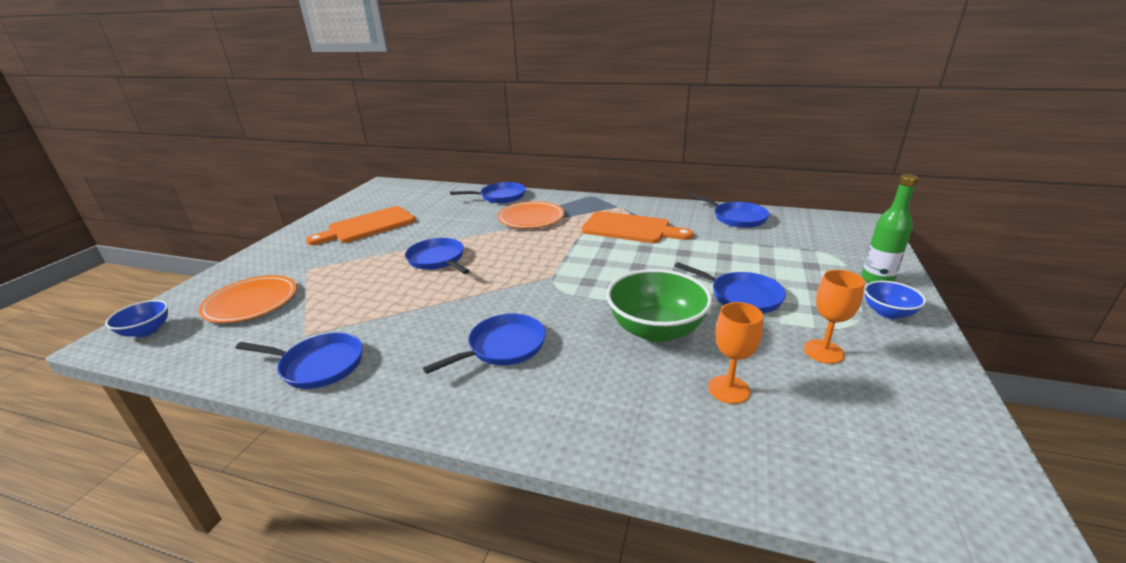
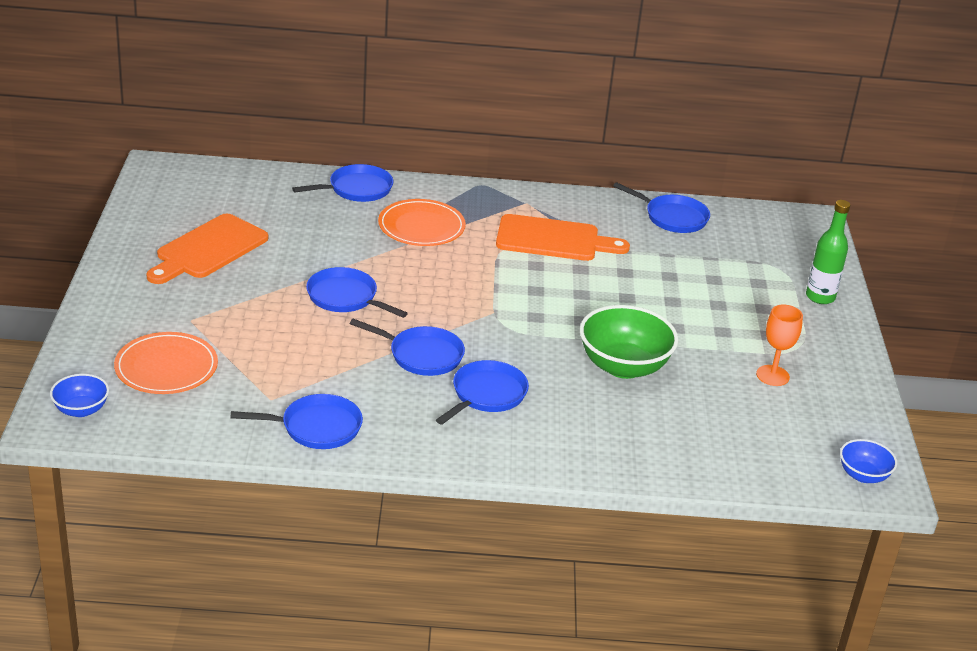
camera: 20 degrees left, 5 degrees up
blue pan [675,262,786,313] -> blue pan moved to [350,319,465,376]
orange goblet [708,302,763,404] -> none
blue bowl [864,281,926,319] -> blue bowl moved to [840,439,897,483]

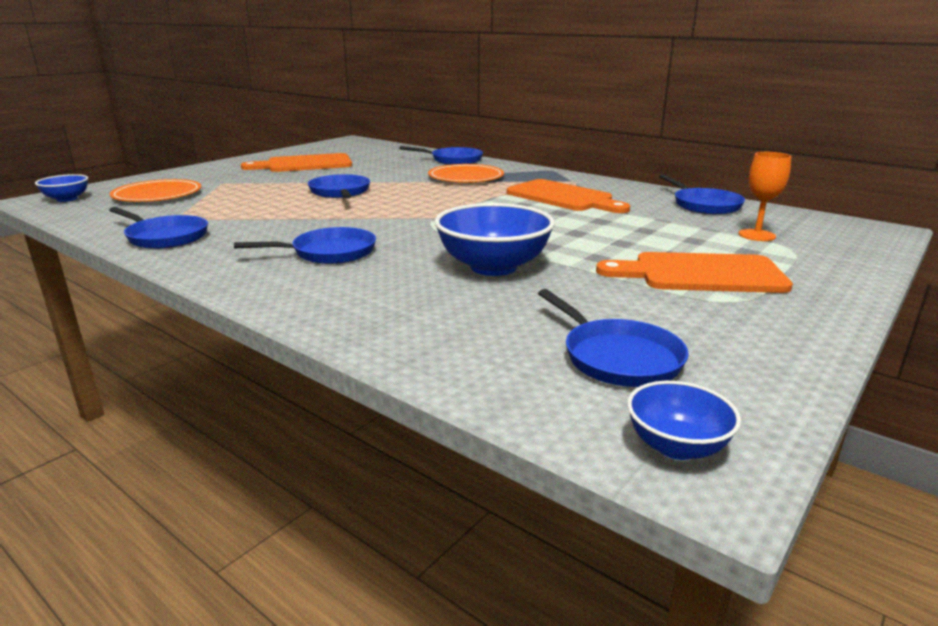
camera: 40 degrees right, 10 degrees down
blue pan [350,319,465,376] -> blue pan moved to [538,289,689,387]
green bowl [580,305,678,379] -> blue bowl [435,203,555,276]
orange goblet [756,305,803,386] -> orange goblet moved to [738,152,792,241]
green bottle [806,200,850,304] -> none
none -> orange cutting board [596,252,793,293]

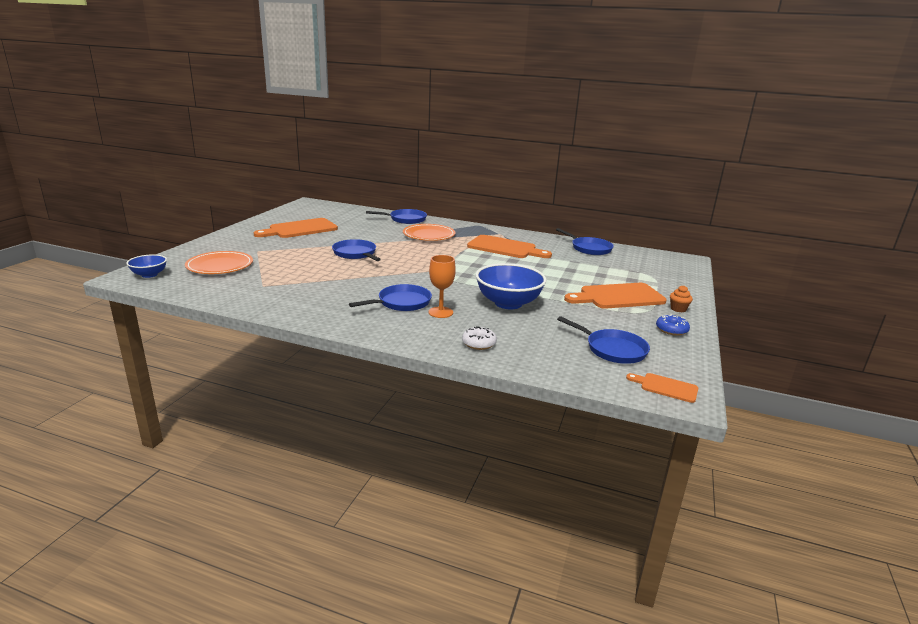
camera: 20 degrees left, 0 degrees up
blue pan [109,207,208,249] -> none
blue bowl [627,381,741,460] -> orange cutting board [626,373,698,403]
orange goblet [738,152,792,241] -> orange goblet moved to [429,255,456,318]
none -> white donut [462,326,497,350]
none -> blue donut [656,314,690,336]
none -> orange cupcake [670,285,693,312]

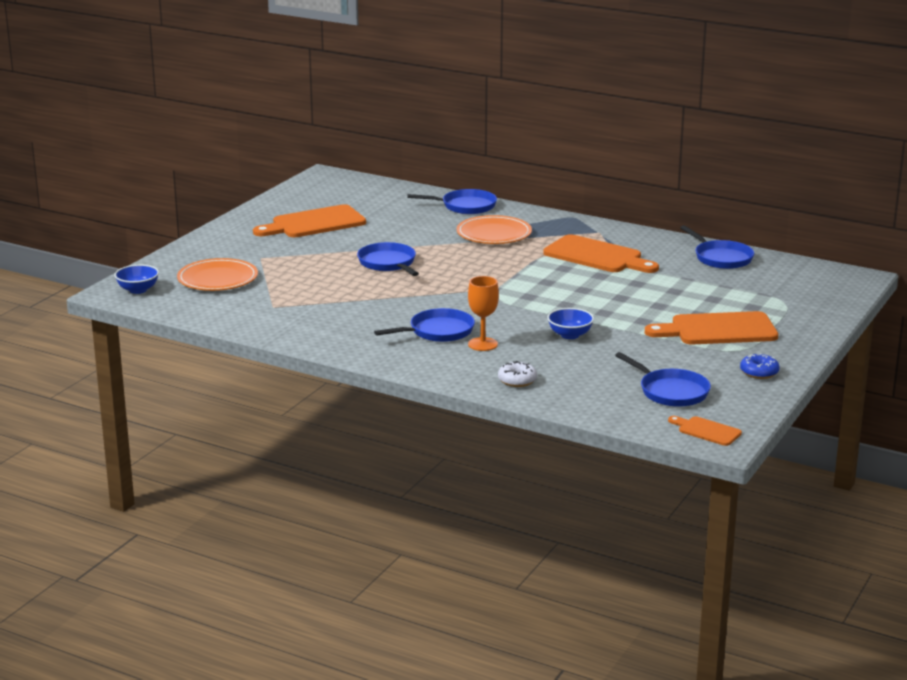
camera: 10 degrees right, 0 degrees up
blue bowl [476,263,546,309] -> blue bowl [547,308,594,339], size x0.54
orange cupcake [670,285,693,312] -> none

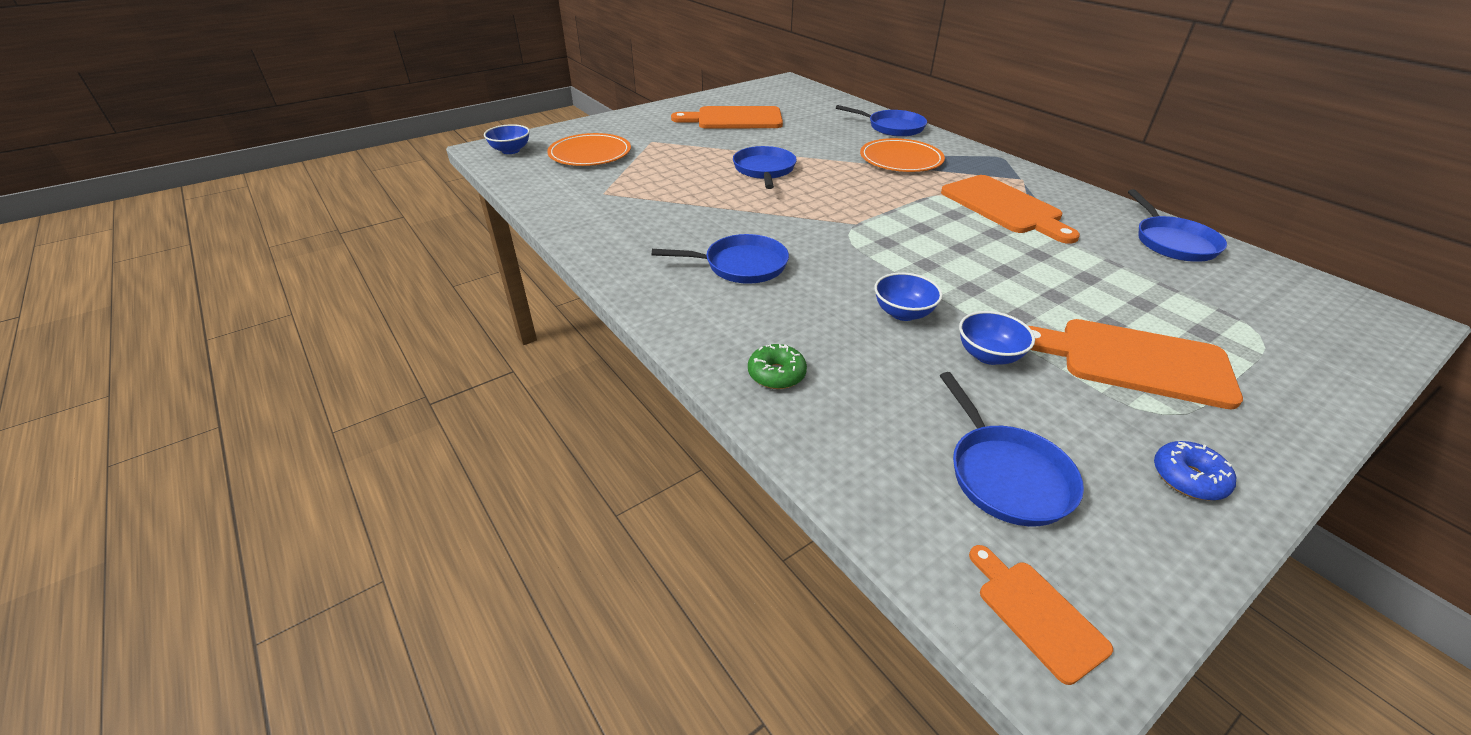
camera: 25 degrees right, 15 degrees up
orange goblet [468,276,499,351] -> none
white donut [498,361,537,387] -> green donut [748,344,807,389]
none -> blue bowl [959,311,1035,365]

